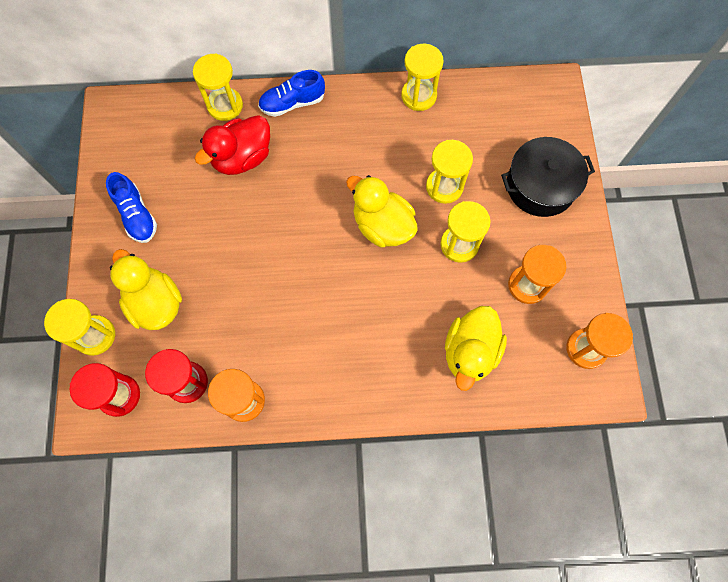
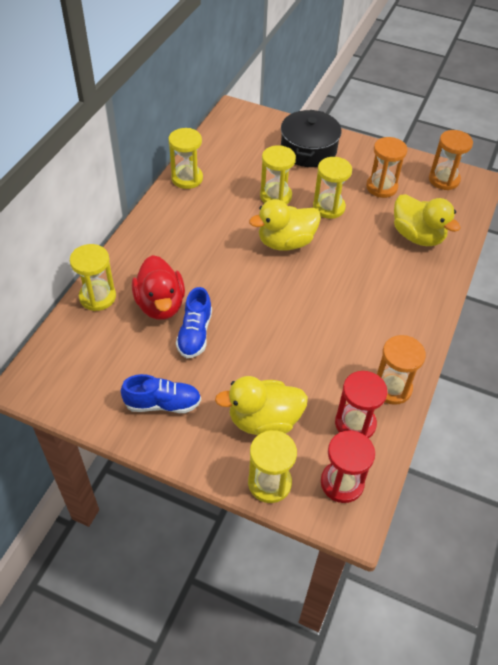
camera: 65 degrees left, 20 degrees down
blue shoe [258,70,325,117] -> blue shoe moved to [176,287,212,358]

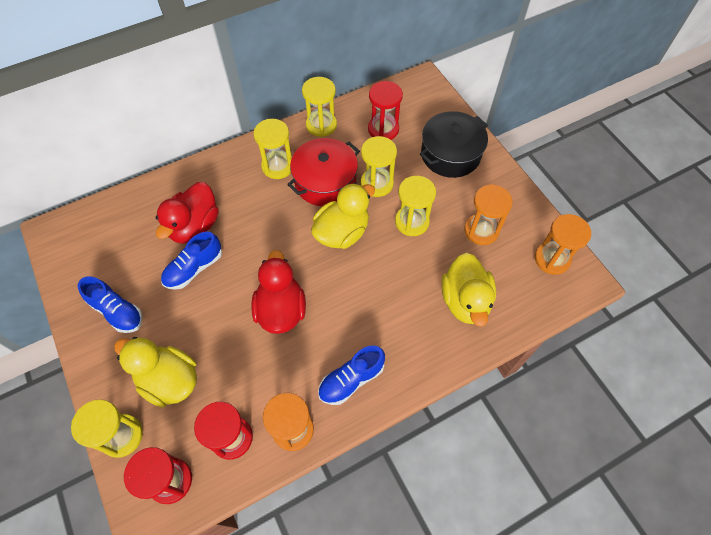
camera: 40 degrees right, 10 degrees up
yellow hourglass [70,244,116,311] -> yellow hourglass moved to [253,119,292,179]
yellow duck [249,199,321,251] -> yellow duck turned 120 degrees clockwise [311,183,375,249]
none -> red duck [251,250,306,334]
none -> red pot [287,138,360,206]
none -> blue shoe [318,345,385,405]
none -> red hourglass [368,81,403,140]

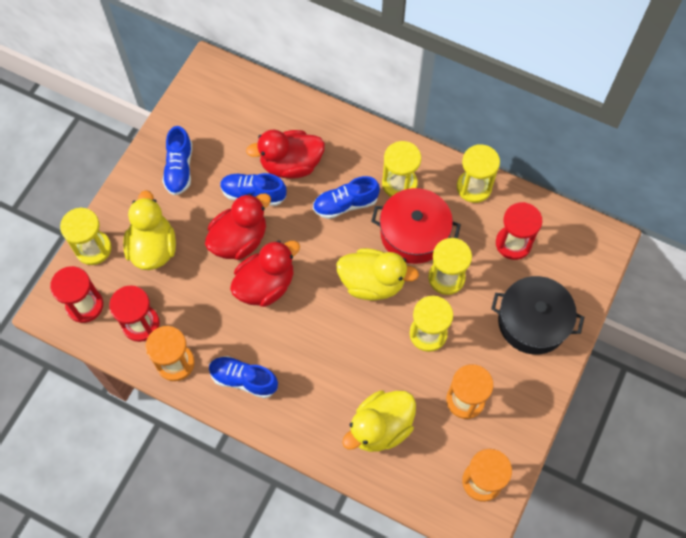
camera: 55 degrees right, 5 degrees up
none -> red duck [205,193,271,260]
none -> blue shoe [313,176,380,219]

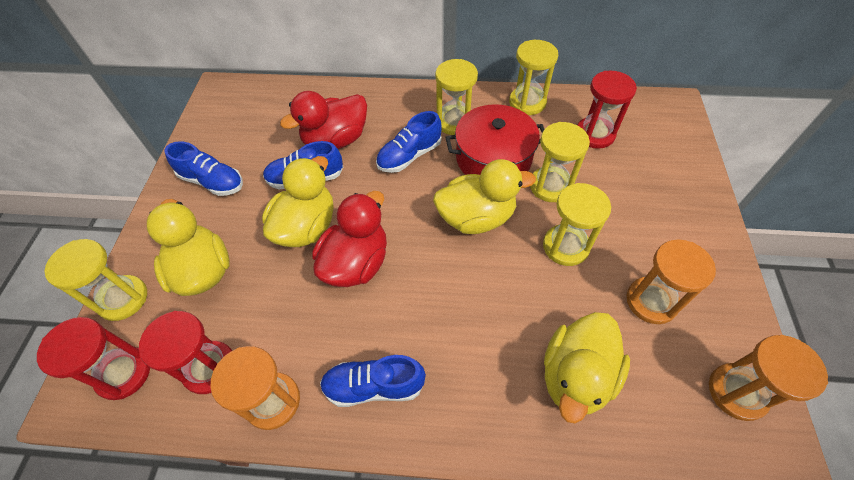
camera: 20 degrees left, 10 degrees down
blue shoe [162,126,192,196] -> blue shoe turned 45 degrees counterclockwise [165,141,243,196]
red duck [205,193,271,260] -> yellow duck [262,156,334,247]
black pot [491,276,584,355] -> none

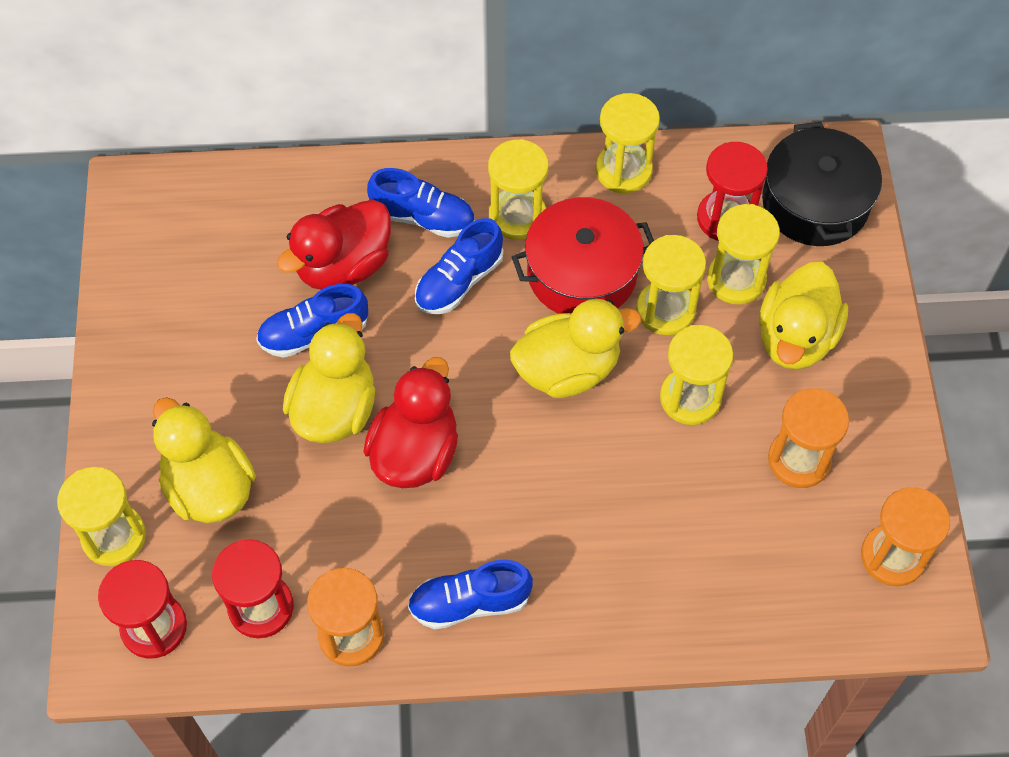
camera: 10 degrees left, 5 degrees up
blue shoe [165,141,243,196] -> blue shoe moved to [367,168,475,238]
yellow duck [544,312,630,423] -> yellow duck moved to [759,262,848,370]
none -> yellow hourglass [707,204,780,305]
none -> black pot [762,122,882,246]

